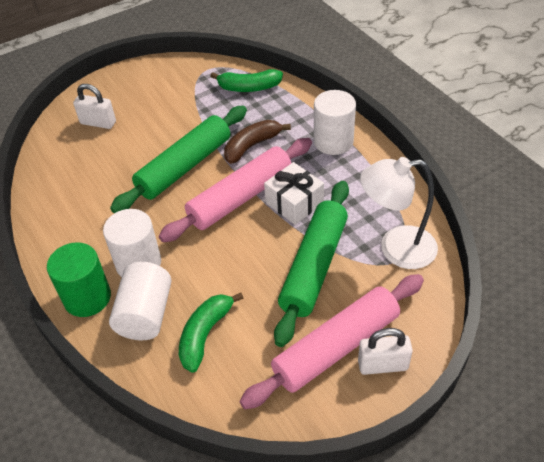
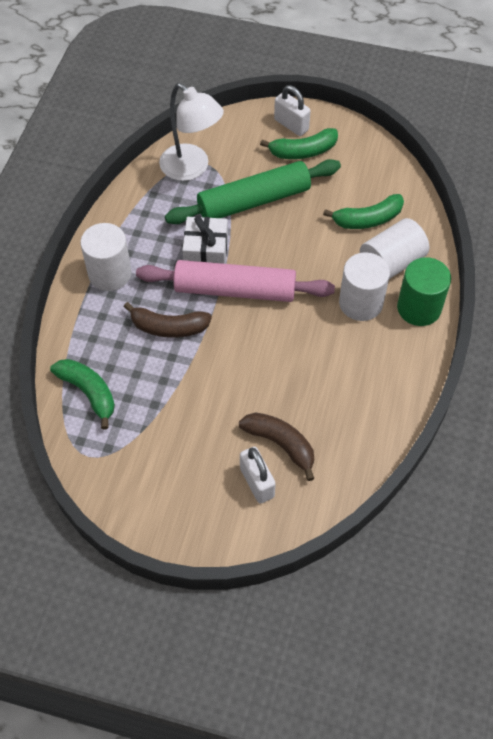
camera: 135 degrees left, 10 degrees up
green rolling pin [110,106,247,213] -> none
pink rolling pin [239,274,424,409] -> green banana [260,128,338,159]
none -> brown banana [239,413,314,481]

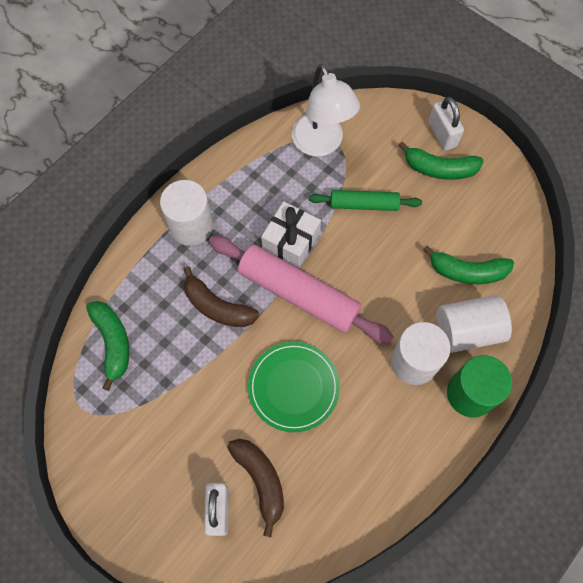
camera: 25 degrees right, 10 degrees up
green rolling pin [165,159,341,224] -> green rolling pin [309,190,422,211], size x0.57
none -> green plate [248,342,340,432]

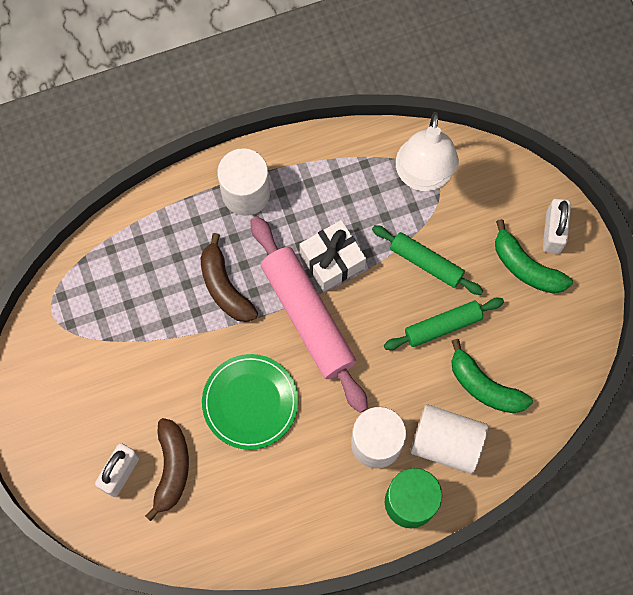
camera: 30 degrees right, 5 degrees up
green banana [86,301,129,391] -> none
none -> green rolling pin [384,298,504,350]

